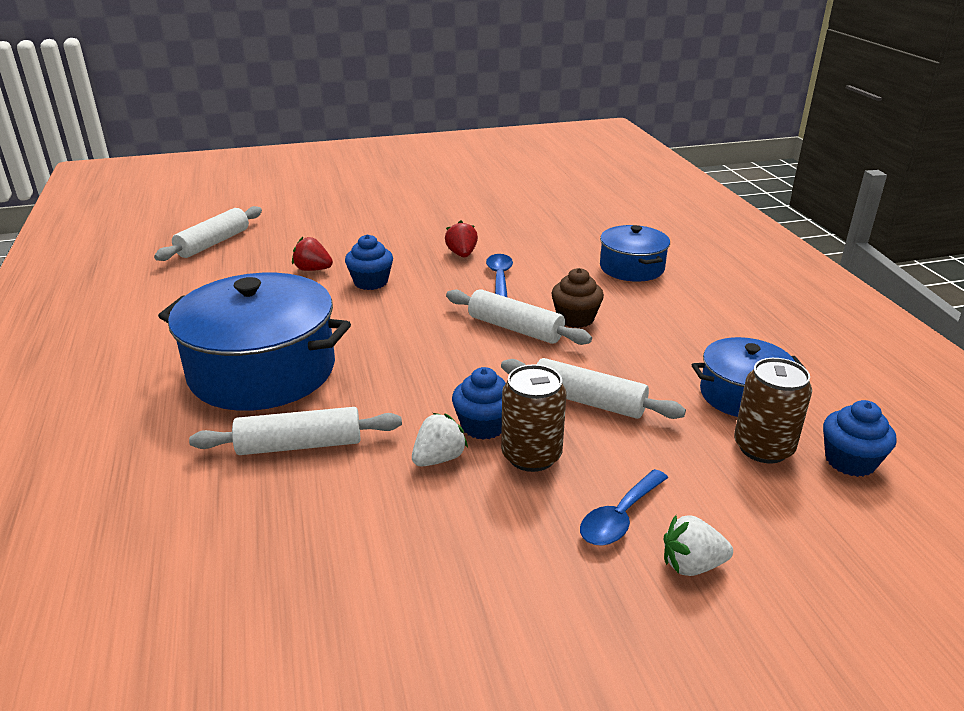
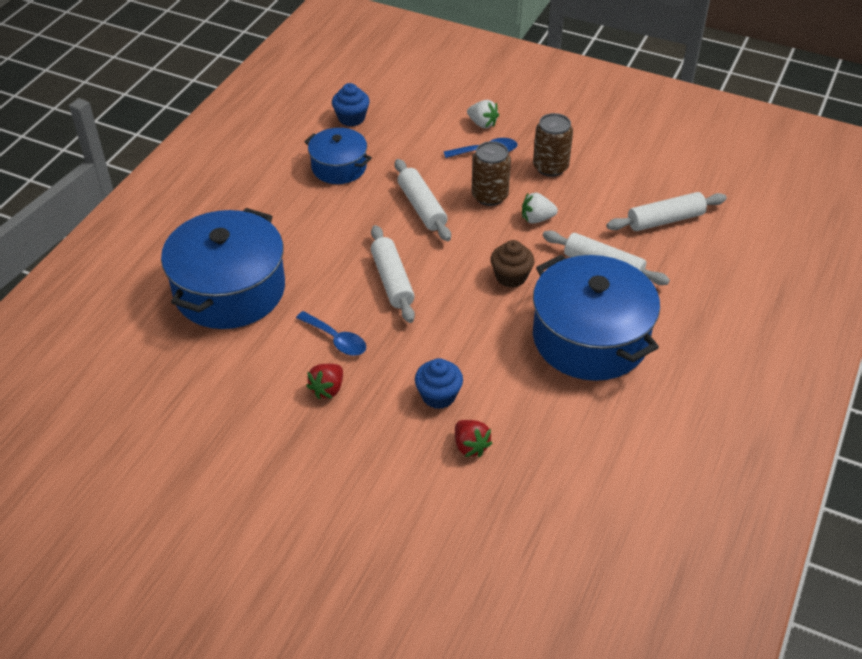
camera: 140 degrees left, 15 degrees up
white rolling pin [154,206,262,261] -> white rolling pin moved to [607,192,727,231]
blue cupcake [452,367,506,440] -> none
blue spoon [486,254,513,297] -> blue spoon turned 90 degrees counterclockwise [296,311,366,356]
brown cupcake [551,268,604,328] -> brown cupcake moved to [491,240,534,288]
blue pot [600,225,670,282] -> blue pot [161,208,285,329], size x1.81
brown can [734,358,812,463] -> brown can moved to [533,113,573,177]

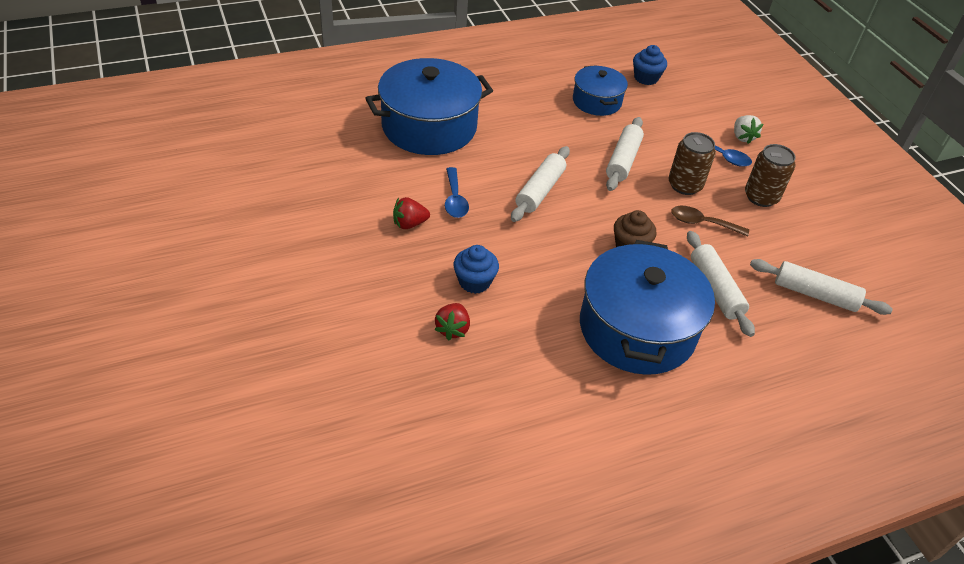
camera: 40 degrees right, 0 degrees up
white strawberry [522,192,558,224] -> brown spoon [671,206,749,236]

